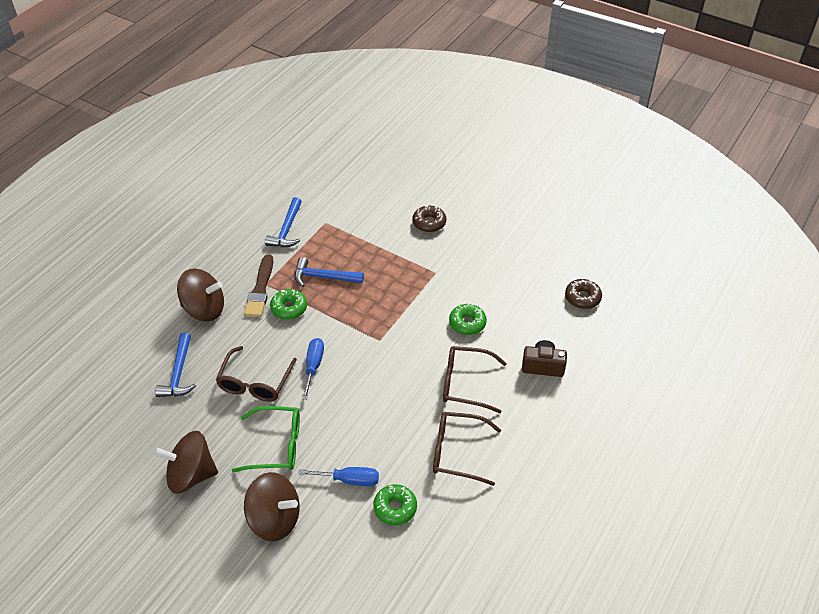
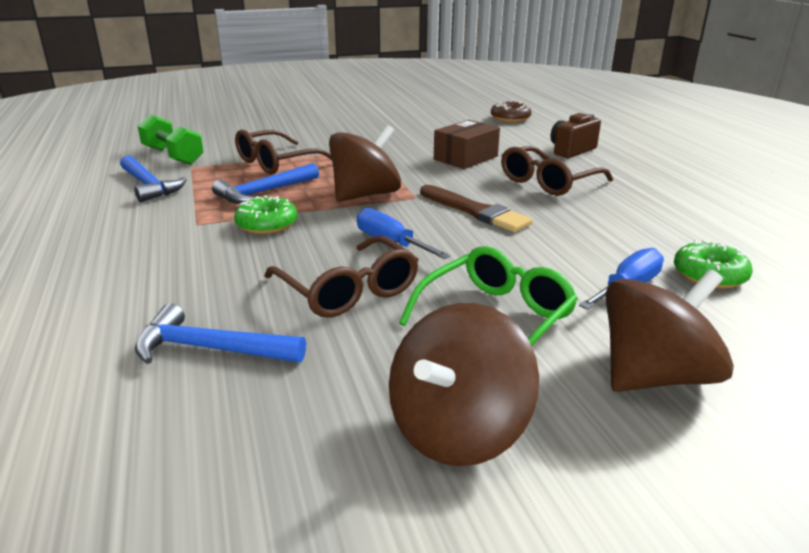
camera: 50 degrees left, 20 degrees down
blue hammer [155,333,196,397] -> blue hammer turned 150 degrees clockwise [135,303,306,364]
brown spinning top [177,269,224,322] -> brown spinning top moved to [329,125,401,202]
brown brush [244,254,273,317] -> brown brush moved to [420,185,532,232]
brown donut [412,205,446,232] -> none
brown glasses [433,412,501,486] -> brown glasses moved to [235,129,332,174]
green donut [449,304,487,335] -> brown box [434,120,500,169]
none -> green dumbbell [138,114,204,165]

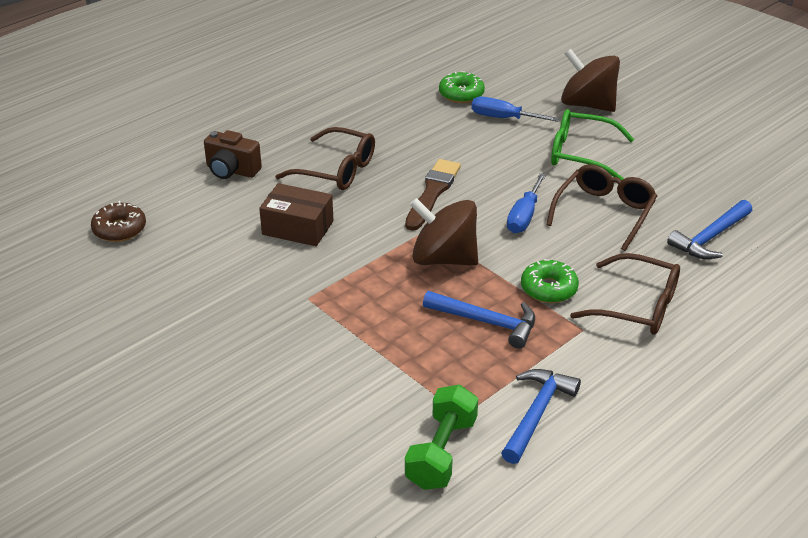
camera: 115 degrees left, 10 degrees up
blue hammer [135,303,306,364] -> blue hammer turned 60 degrees clockwise [667,200,752,259]
brown glasses [235,129,332,174] -> brown glasses moved to [570,253,680,335]
brown spinning top [389,303,539,466] -> none

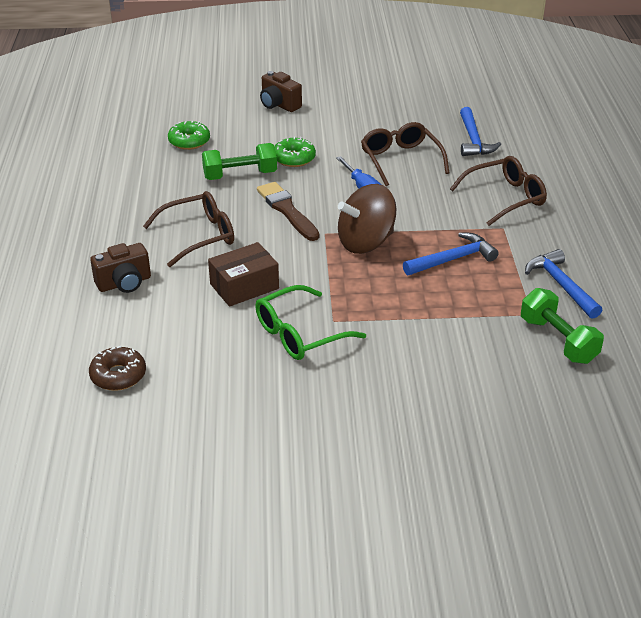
camera: 50 degrees left, 0 degrees up
blue screwdriver [472,97,559,122] -> none
green donut [521,259,579,303] -> green donut moved to [274,137,316,167]
green glasses [551,109,634,180] -> green glasses moved to [255,285,366,360]
brown spinning top [561,49,620,112] -> brown camera [260,71,302,112]
none -> green dumbbell [202,143,277,180]

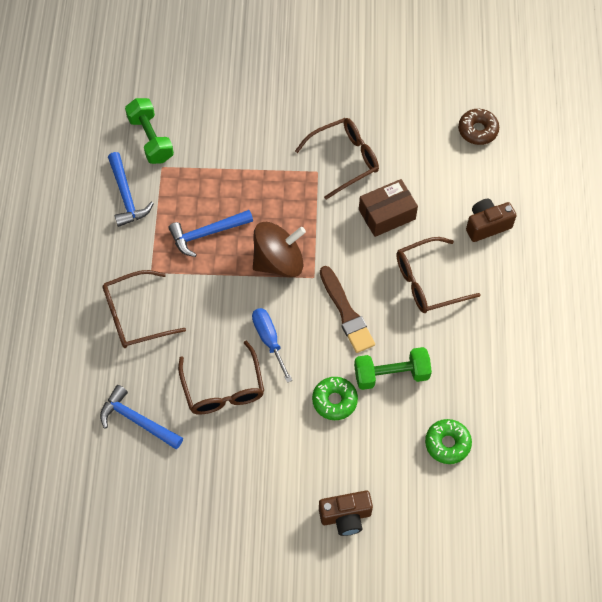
camera: 175 degrees left, 25 degrees up
green glasses [255,285,366,360] -> brown glasses [295,118,379,200]
brown camera [260,71,302,112] -> brown camera turned 120 degrees clockwise [319,491,373,536]
blue hammer [460,107,501,156] -> blue hammer turned 60 degrees counterclockwise [100,385,183,449]

